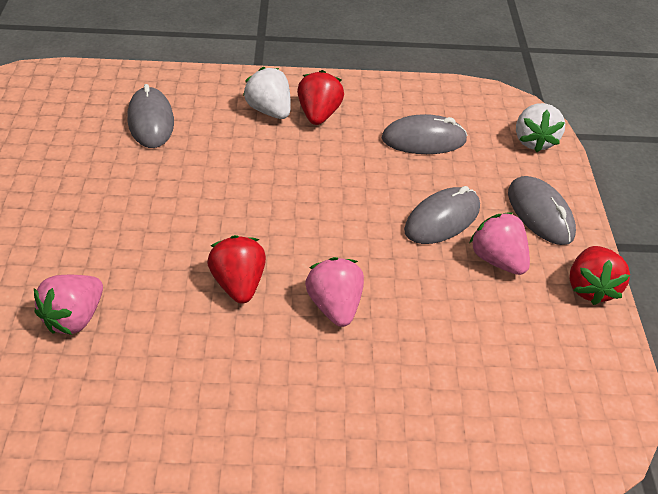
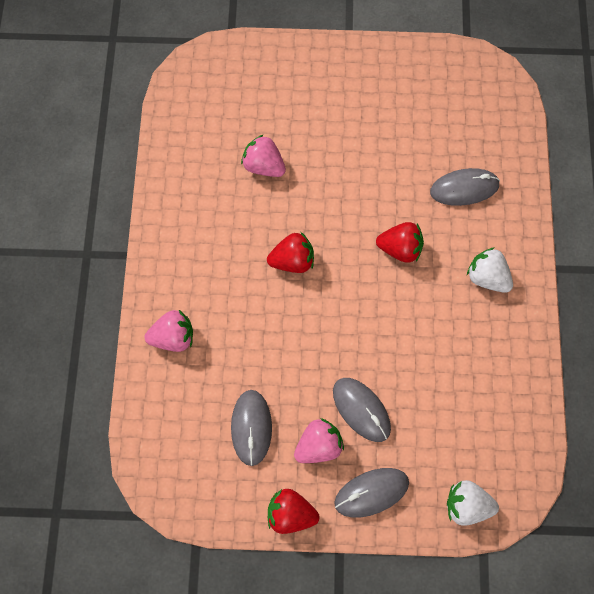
camera: 95 degrees right, 20 degrees up
white strawberry [243,67,291,119] -> white strawberry turned 105 degrees counterclockwise [467,247,513,293]
red strawberry [297,70,344,125] -> red strawberry moved to [376,222,424,263]
pink strawberry [305,257,364,327] -> pink strawberry moved to [145,310,193,352]
grey mouse [382,114,468,154] -> grey mouse moved to [231,390,272,466]

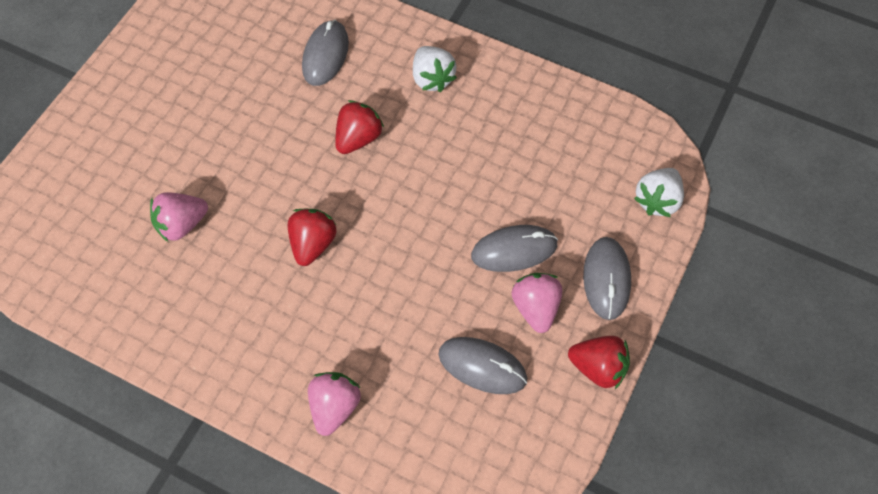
camera: 65 degrees left, 5 degrees down
red strawberry [268,489,320,534] -> red strawberry turned 105 degrees counterclockwise [568,336,630,389]
white strawberry [467,247,513,293] -> white strawberry turned 90 degrees counterclockwise [413,46,457,92]

